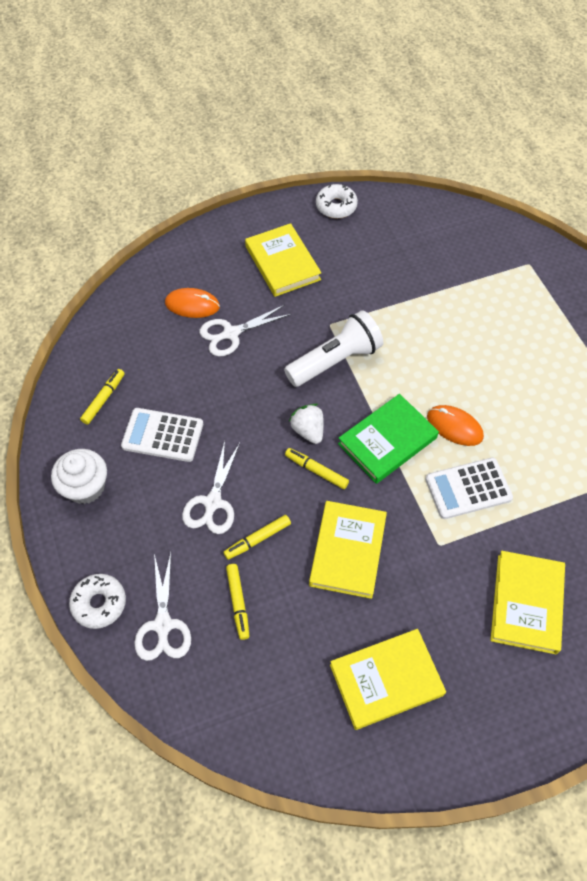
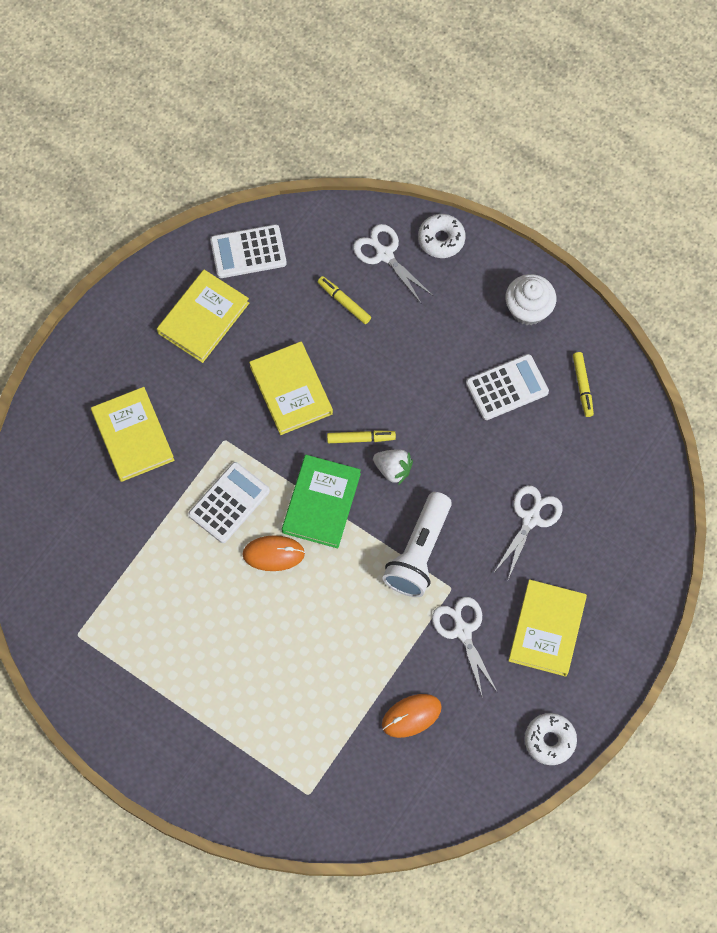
camera: 145 degrees right, 10 degrees up
orange mouse [165,288,220,318] -> orange mouse moved to [382,694,442,738]
white scissors [182,441,240,534] -> white scissors moved to [432,597,498,698]
yellow marker [223,515,291,560] -> none
yellow book [245,223,321,297] -> yellow book turned 75 degrees clockwise [508,579,587,677]
none -> white calculator [210,224,287,278]

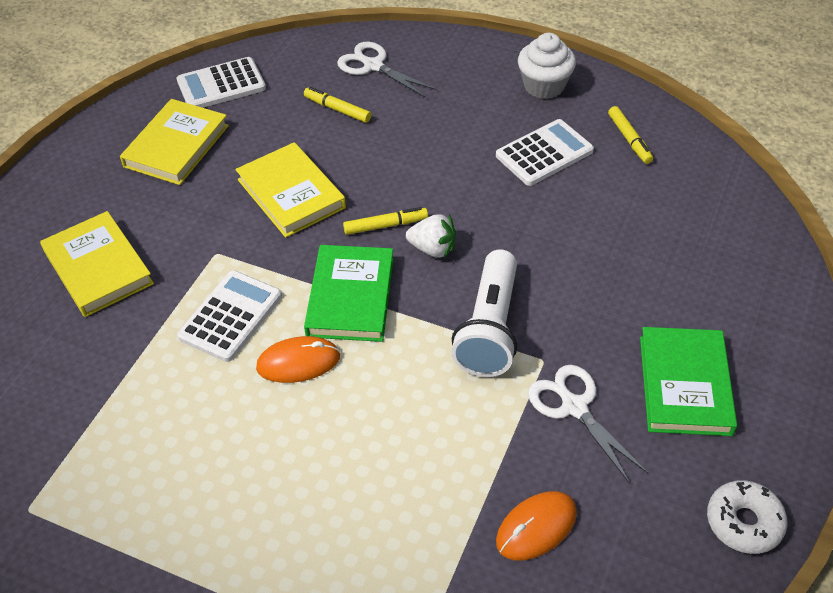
camera: 10 degrees left, 20 degrees down
white donut [418,214,466,258] -> none
white scissors [495,485,563,579] -> none
yellow book [508,579,587,677] -> green book [640,327,737,436]

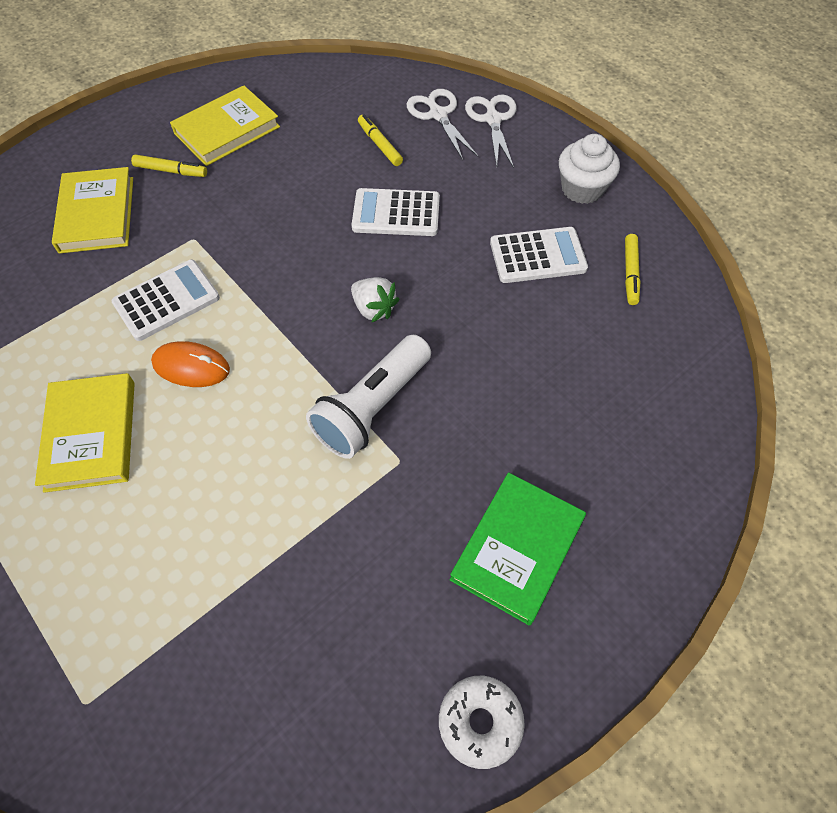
camera: 25 degrees right, 10 degrees up
white calculator [177,57,266,108] -> white calculator moved to [352,188,440,236]
yellow book [235,142,346,238] -> yellow book moved to [35,373,135,493]
green book [304,245,394,342] -> none
yellow marker [343,207,428,235] -> yellow marker moved to [131,154,207,177]
orange mouse [496,491,577,560] -> none
white scissors [528,365,648,484] -> white scissors moved to [465,94,516,168]

